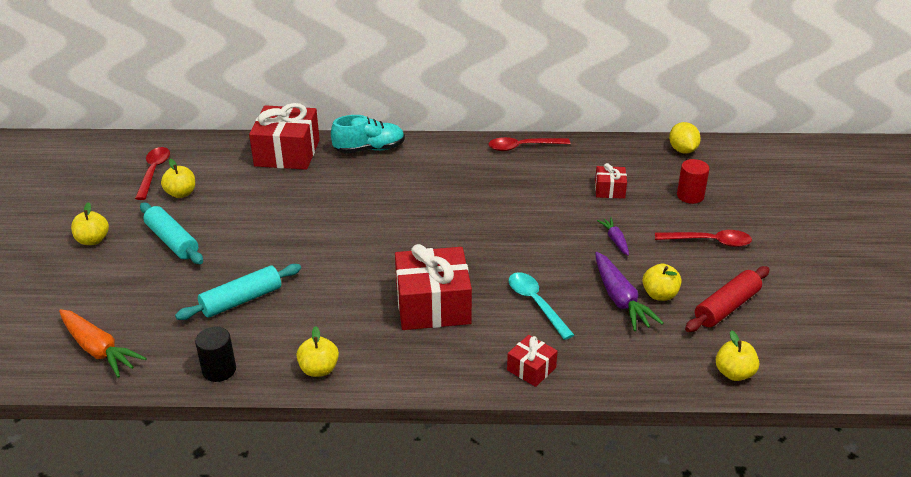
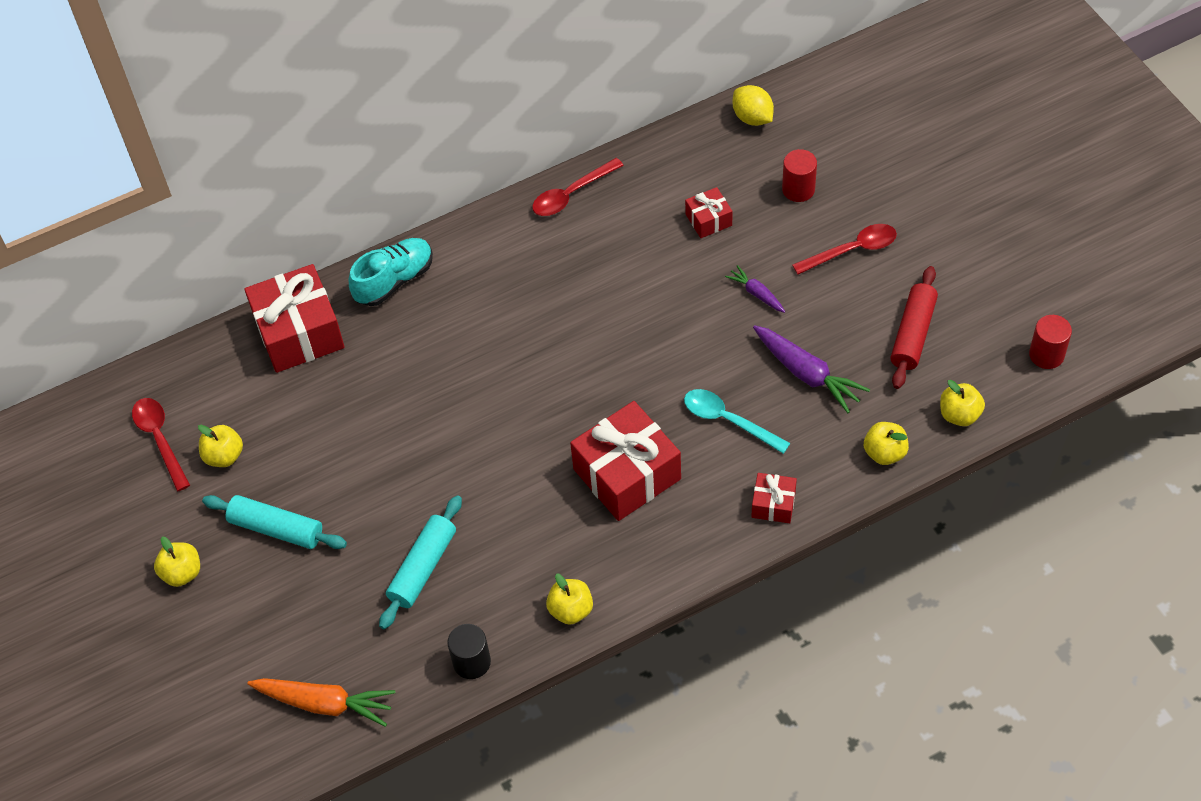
camera: 25 degrees left, 20 degrees up
yellow apple [643,264,682,301] -> yellow apple moved to [864,422,909,465]
none -> red cylinder [1029,315,1072,369]

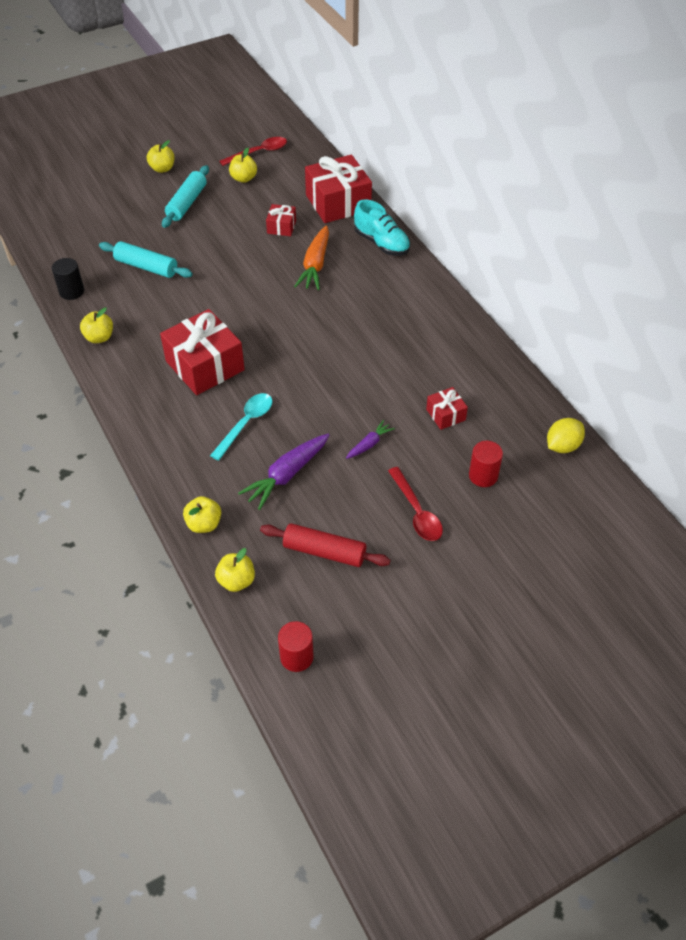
camera: 85 degrees right, 5 degrees down
orange carrot [247,678,395,727] -> orange carrot moved to [294,225,329,290]
red spoon [532,158,624,216] -> none
red gift [751,473,797,523] -> red gift moved to [266,204,296,236]

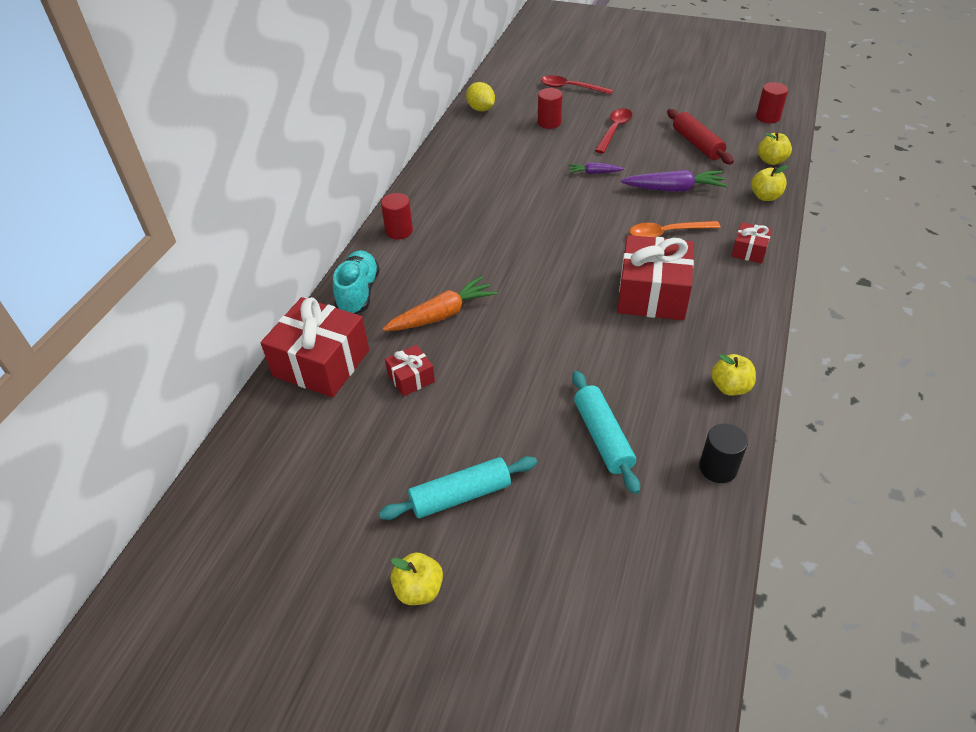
camera: 130 degrees left, 5 degrees down
turquoise spoon [210,393,272,461] -> orange spoon [630,221,720,238]
red spoon [219,137,287,166] -> red spoon moved to [541,75,613,95]
yellow apple [229,148,257,183] -> none
red gift [426,387,468,430] -> red gift moved to [731,222,772,264]
yellow lemon [547,418,585,453] -> yellow lemon turned 45 degrees clockwise [466,82,495,111]
none -> red cylinder [381,193,413,240]

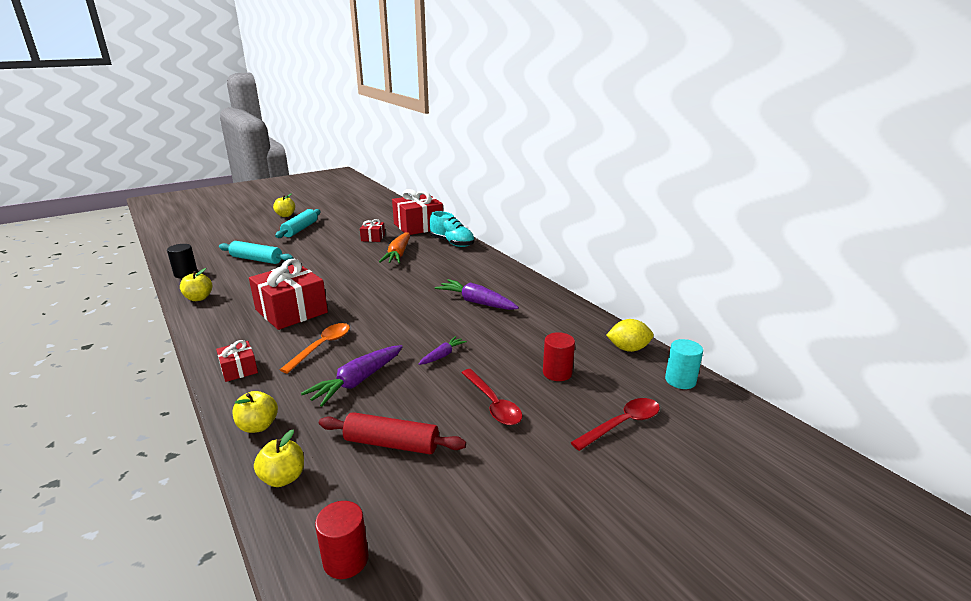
camera: 125 degrees right, 20 degrees down
red cylinder [381,193,413,240] -> none
none -> purple carrot [435,279,519,310]
none -> turquoise cylinder [665,339,703,389]

